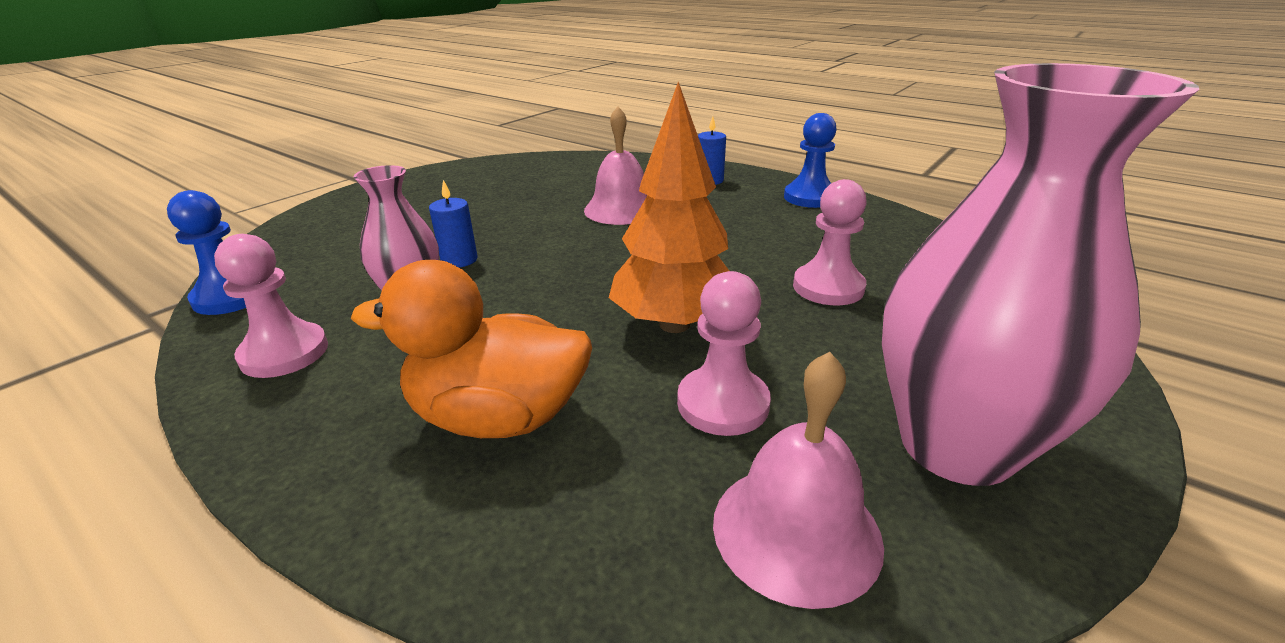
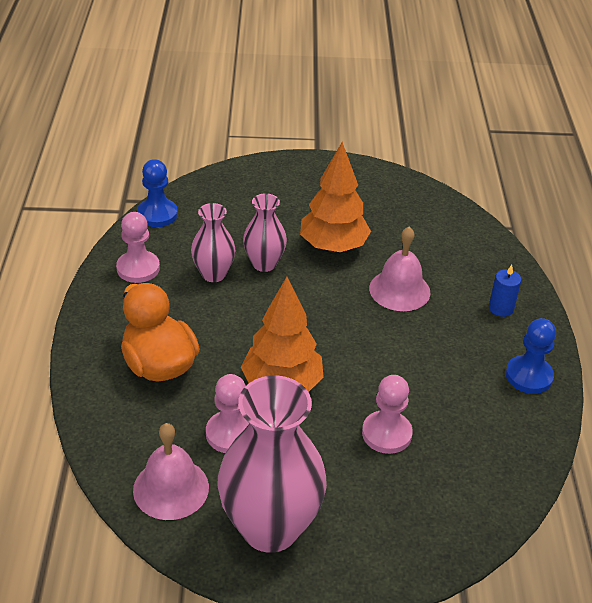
camera: 50 degrees right, 10 degrees up
blue candle [429,180,478,268] -> pink vase [243,193,287,272]
none -> orange tree [300,142,371,252]

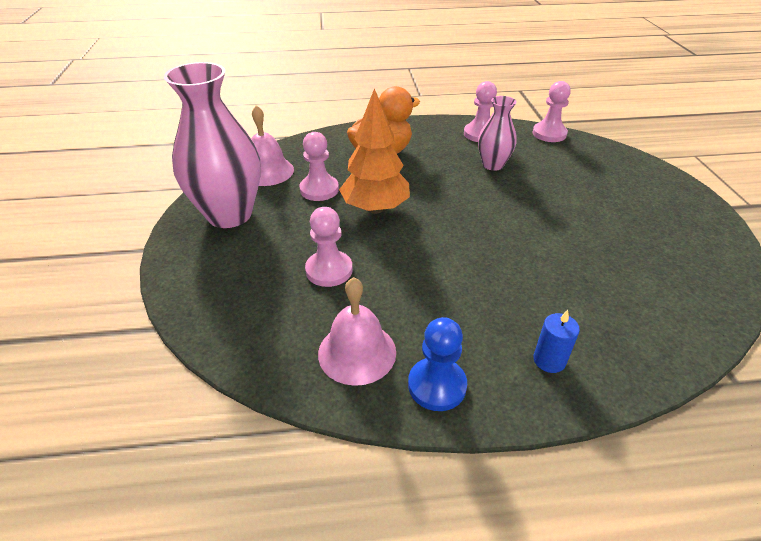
camera: 85 degrees right, 0 degrees up
blue pawn [137,159,178,227] -> pink pawn [532,81,571,142]
pink vase [243,193,287,272] -> none
orange tree [300,142,371,252] -> none
pink bell [369,227,431,311] -> pink bell moved to [318,277,396,386]

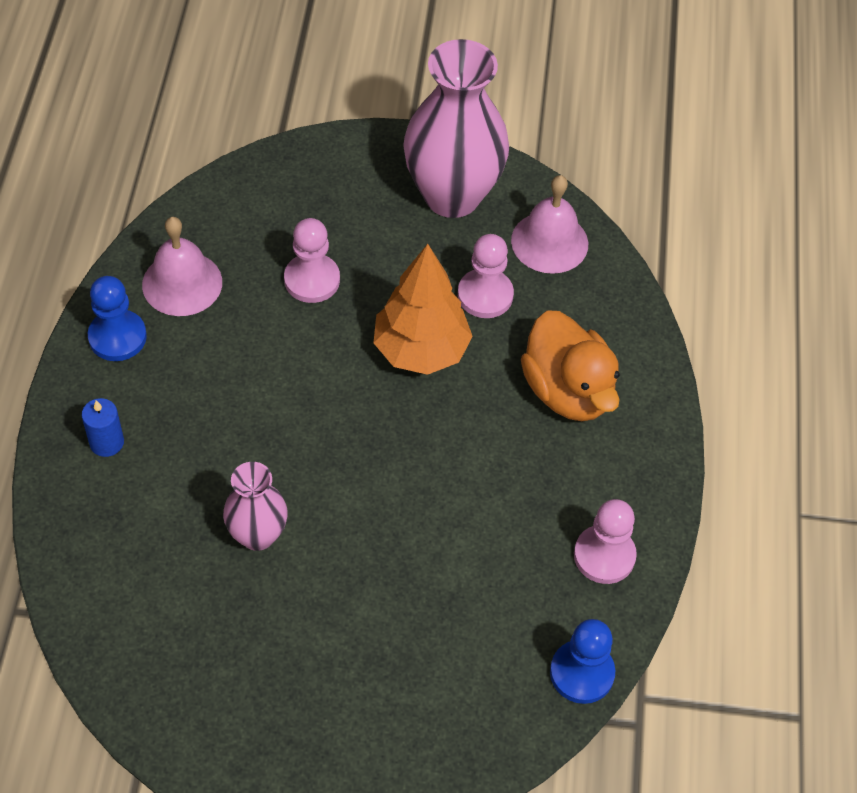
camera: 100 degrees right, 15 degrees up
pink vase [478,96,517,171] -> pink vase moved to [223,462,288,551]
pink pawn [532,81,571,142] -> blue pawn [550,619,615,704]

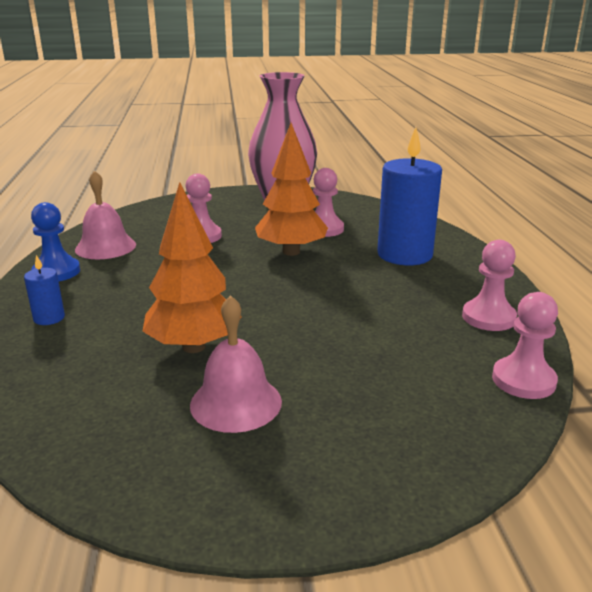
camera: 10 degrees left, 30 degrees down
pink vase [223,462,288,551] -> orange tree [143,182,241,353]
pink bell [511,175,588,274] -> pink bell moved to [190,295,282,433]
orange duck [521,310,620,421] -> blue candle [377,127,442,265]
blue pawn [550,619,615,704] -> pink pawn [492,292,558,399]

